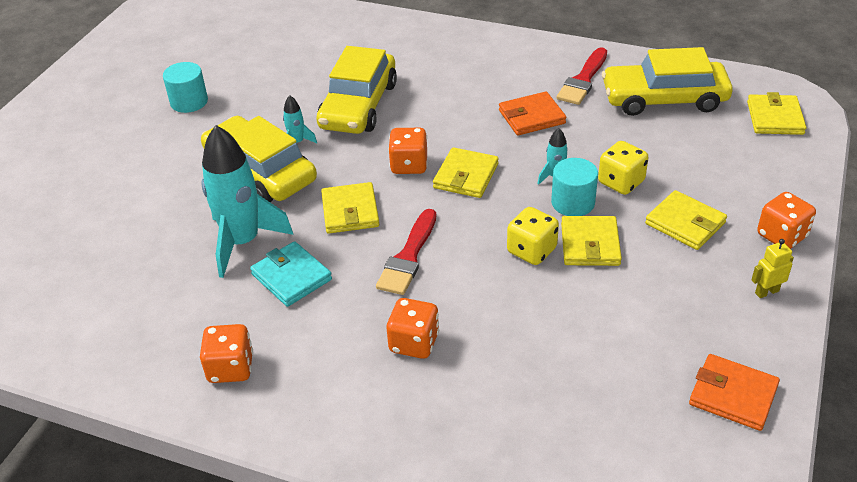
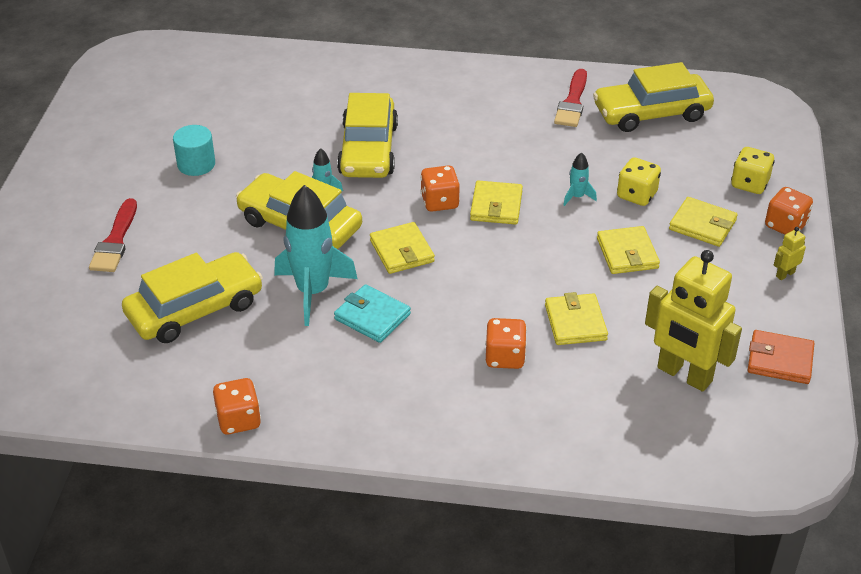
camera: 15 degrees left, 0 degrees up
orange dice [200,324,253,383] -> orange dice moved to [213,378,261,434]
red brush [376,209,436,295] -> red brush moved to [89,198,137,272]
orange wallet [499,92,566,136] -> none
yellow dice [507,207,559,265] -> yellow dice moved to [731,147,775,194]
turquoise cylinder [551,158,598,216] -> none
yellow wallet [747,92,807,135] -> yellow wallet moved to [545,292,608,345]
none -> yellow car [122,252,263,343]
none -> yellow robot [645,250,742,392]

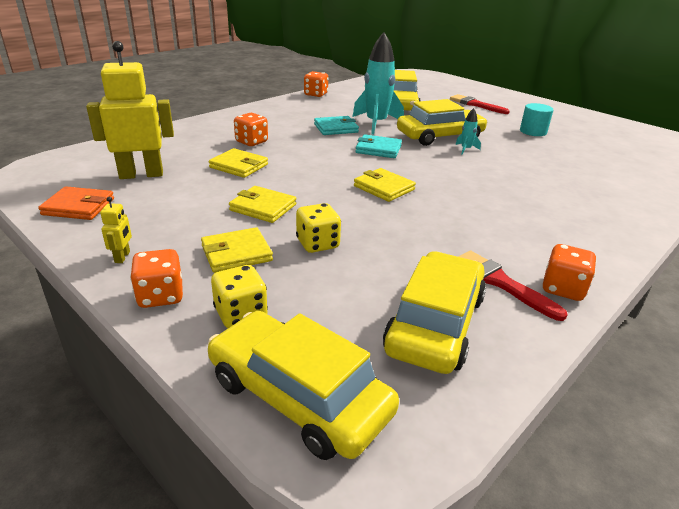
camera: 125 degrees right, 10 degrees down
yellow car [337,93,398,178] -> yellow car moved to [208,311,399,460]
yellow wallet [370,222,435,274] -> turquoise wallet [355,134,402,158]
orange dice [420,165,460,212] -> orange dice moved to [543,244,597,301]
turquoise rocket [563,152,597,206] -> none
orange wallet [748,330,814,384] -> orange wallet turned 45 degrees clockwise [38,186,114,220]

